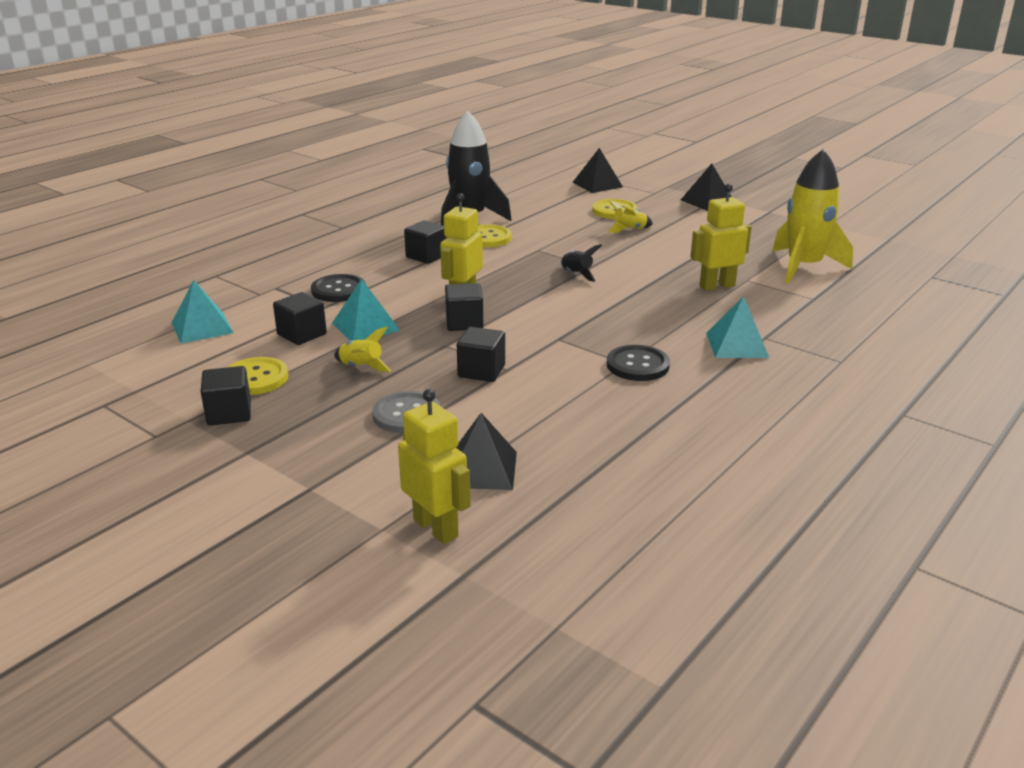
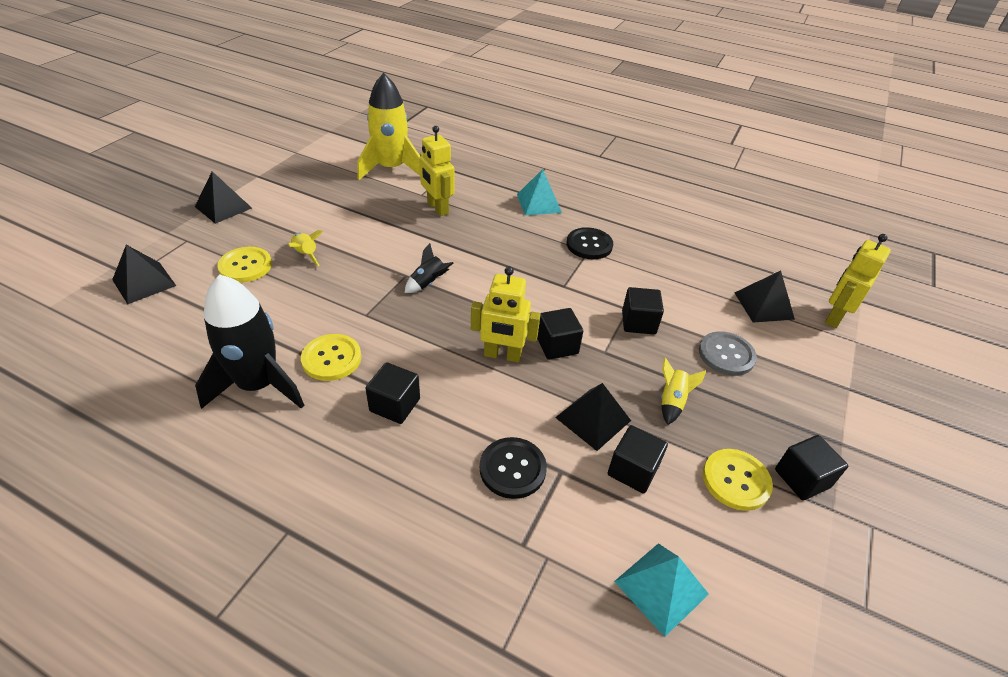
camera: 105 degrees left, 15 degrees up
turquoise pyramid [332,279,400,340] -> black pyramid [555,383,631,451]

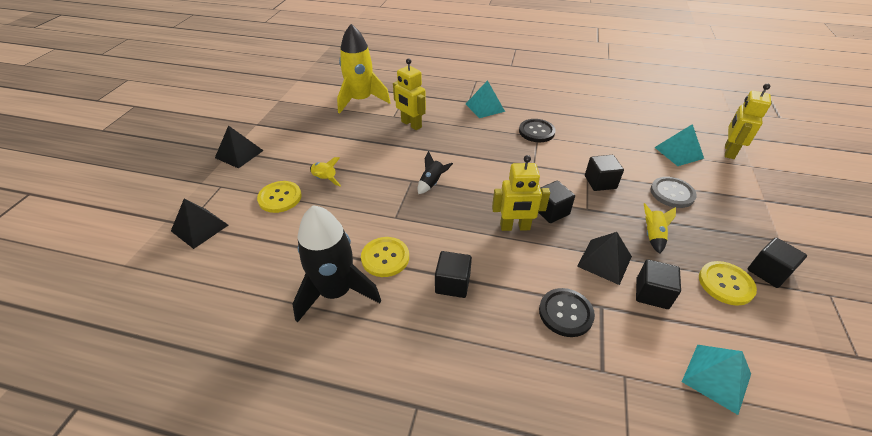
camera: 10 degrees left, 0 degrees up
black pyramid [734,271,795,323] -> turquoise pyramid [654,124,704,166]

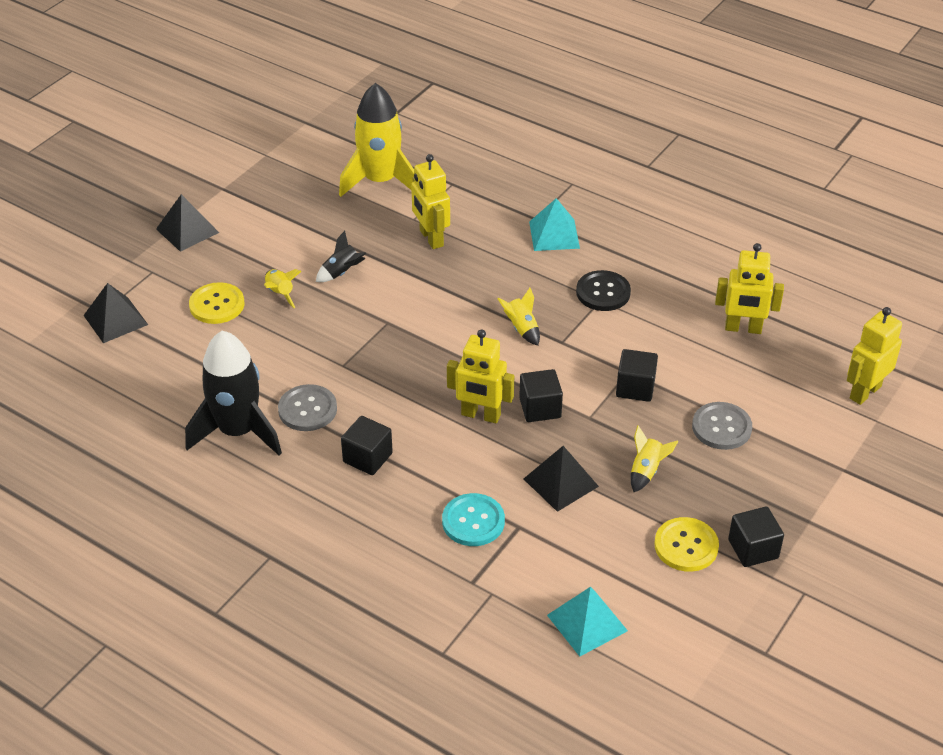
camera: 20 degrees right, 0 degrees up
yellow button [361,237,409,277] -> grey button [278,384,337,431]
black rocket [418,151,453,194] -> black rocket moved to [316,231,367,282]
black button [539,288,595,337] -> turquoise button [442,493,505,546]
black cube [636,259,681,309] -> none
turquoise pyramid [654,124,704,166] -> none
none -> yellow rocket [497,288,540,345]
none -> yellow robot [715,243,784,334]

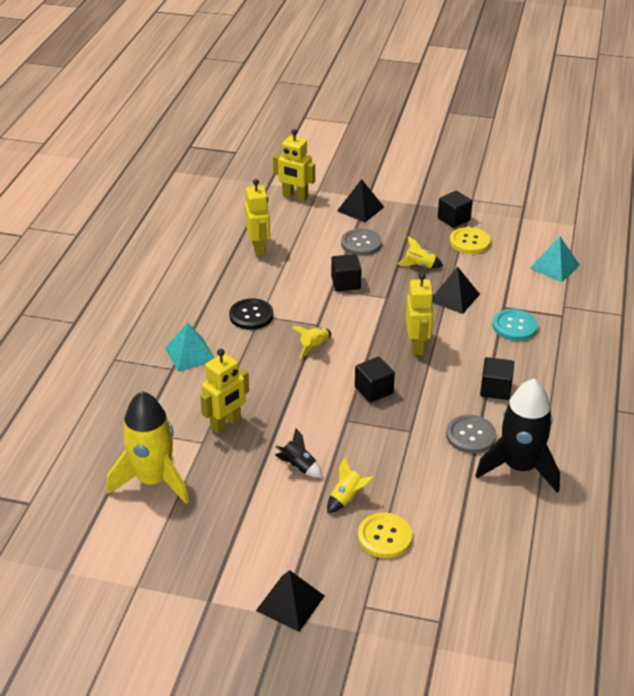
camera: 110 degrees left, 5 degrees down
black pyramid [83,283,148,343] -> black pyramid moved to [337,179,384,222]
black cube [519,369,563,422] -> black cube moved to [355,357,395,403]

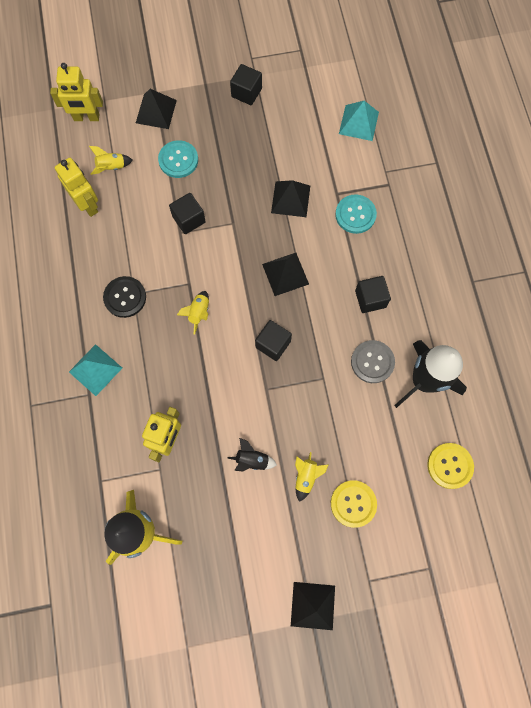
camera: 25 degrees left, 35 degrees up
grey button [341,229,382,256] -> turquoise button [158,140,198,178]
yellow rocket [397,237,443,268] -> yellow rocket moved to [89,146,133,175]
yellow robot [406,273,434,355] -> black pyramid [262,253,309,296]
yellow button [450,227,491,254] -> yellow button moved to [427,443,474,489]

